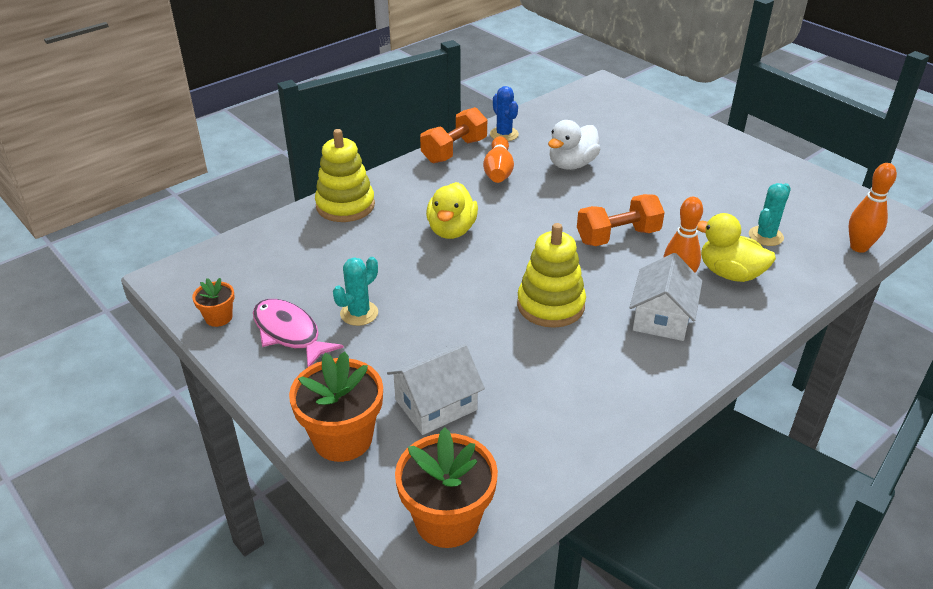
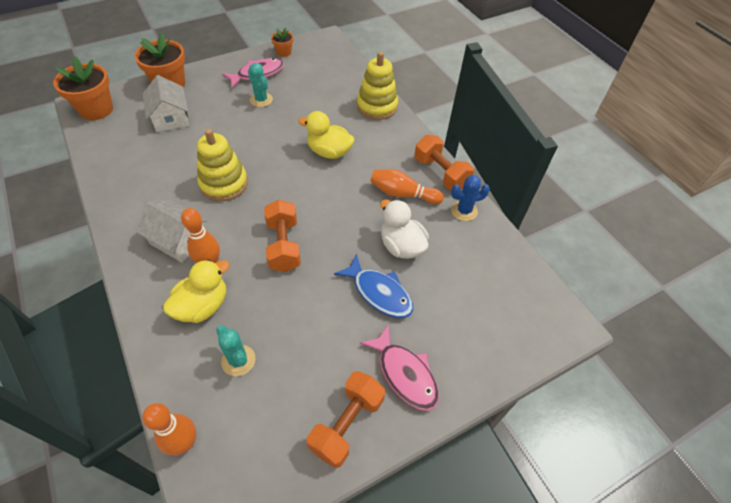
camera: 100 degrees right, 15 degrees up
none -> orange dumbbell [307,371,385,468]
none -> blue fish [334,254,413,318]
none -> pink fish [360,324,439,411]

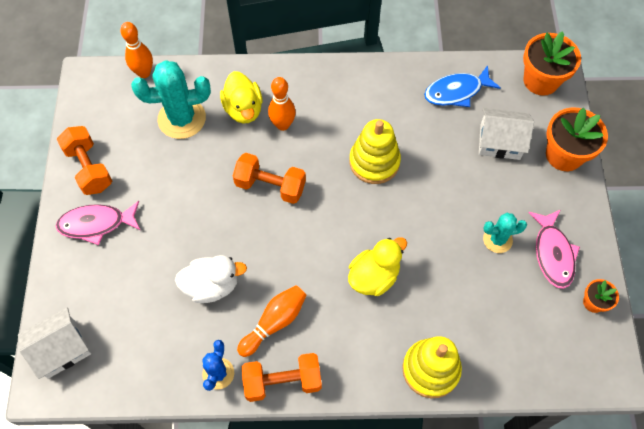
camera: 120 degrees right, 10 degrees up
white house [136,200,208,263] -> white house moved to [18,307,91,379]
turquoise cactus [216,325,255,376] -> turquoise cactus [131,60,211,139], size x1.77
blue fish [334,254,413,318] -> blue fish moved to [424,65,501,107]

